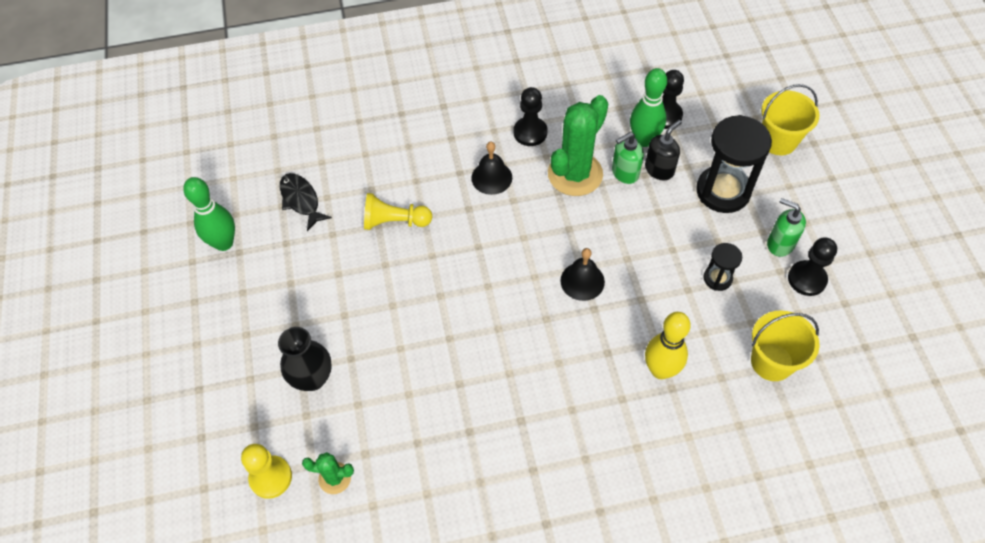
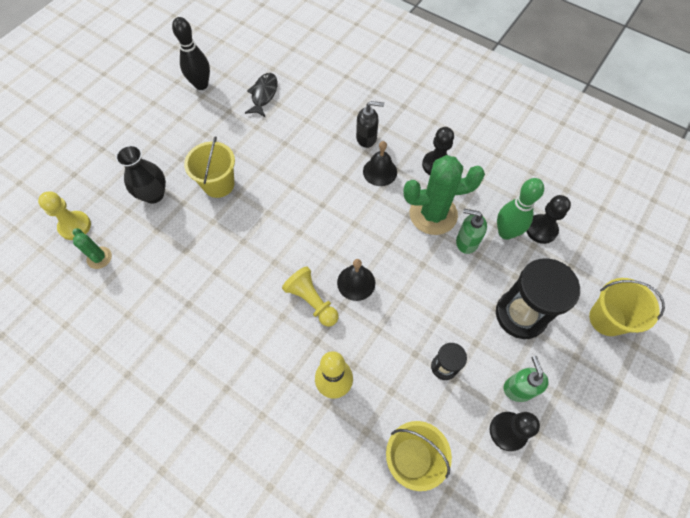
camera: 45 degrees right, 5 degrees up
green bowling pin [183,177,235,251] -> black bowling pin [172,17,210,90]
yellow pawn [364,193,432,230] -> yellow pawn moved to [282,266,339,327]
black soap dispenser [645,120,682,180] -> black soap dispenser moved to [356,101,384,148]
none -> yellow bucket [184,136,235,198]

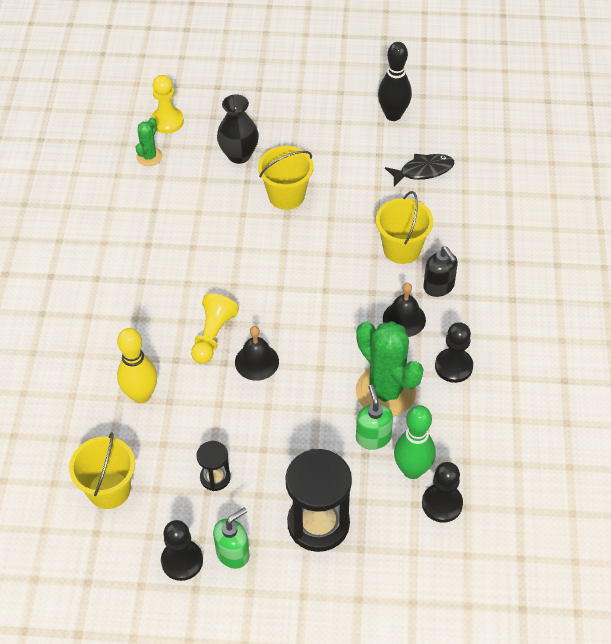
camera: 60 degrees right, 10 degrees down
yellow bucket [589,278,665,336] -> yellow bucket moved to [376,191,433,264]

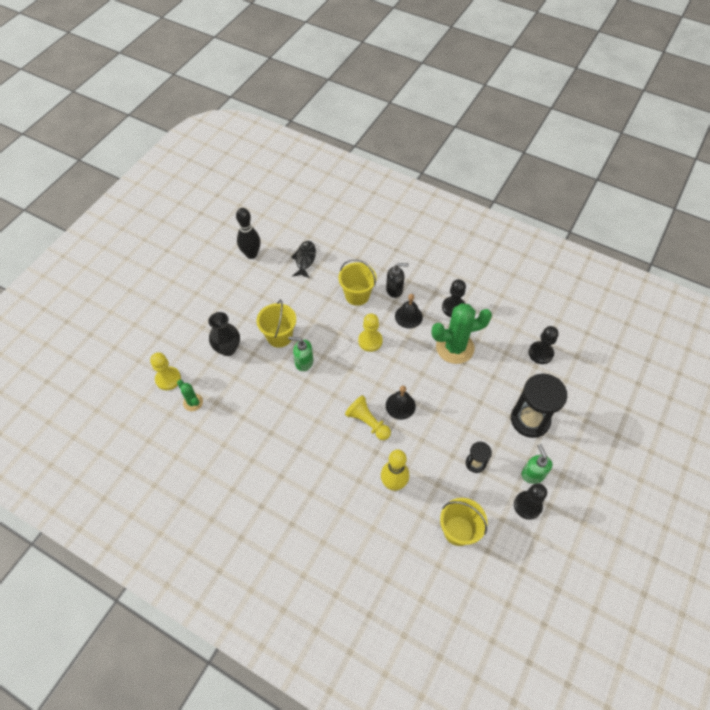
camera: 65 degrees left, 5 degrees up
green soap dispenser [356,385,393,450] -> green soap dispenser moved to [288,336,313,371]
green bowling pin [394,405,436,479] -> none
none -> yellow pawn [358,314,383,352]

